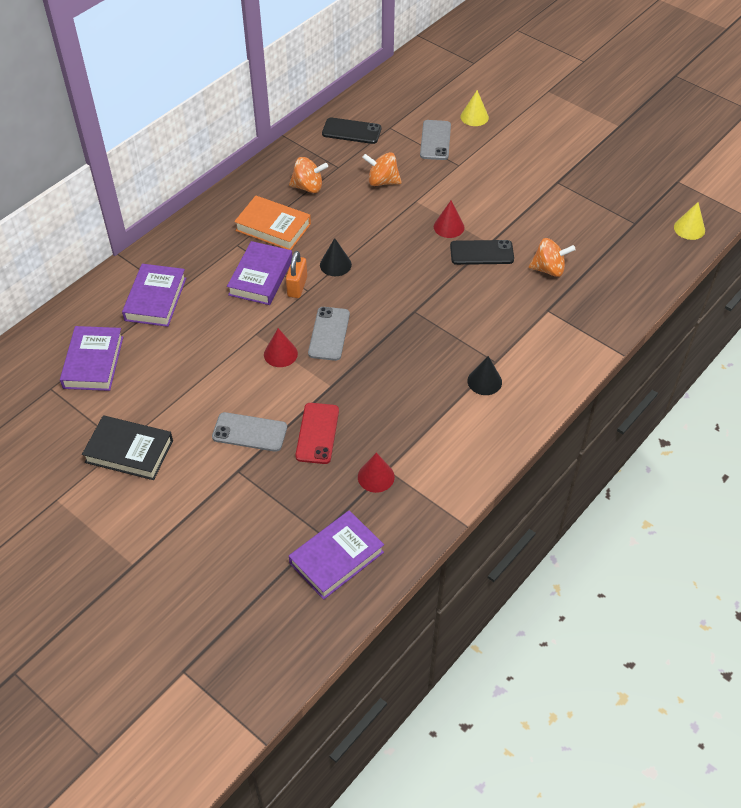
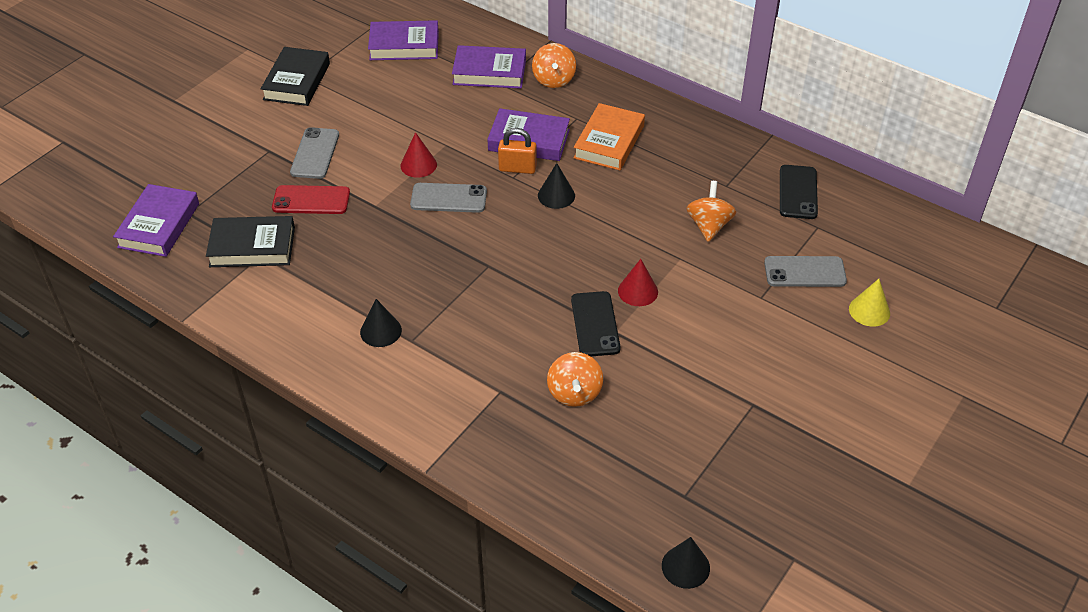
camera: 85 degrees right, 5 degrees down
orange spinning top [289,157,328,193] -> orange spinning top moved to [532,43,576,88]
purple book [289,510,384,600] -> purple book turned 60 degrees clockwise [113,184,199,257]
red cone [358,453,395,493] -> black book [206,216,295,267]
yellow cone [674,202,705,240] -> black cone [662,537,710,589]

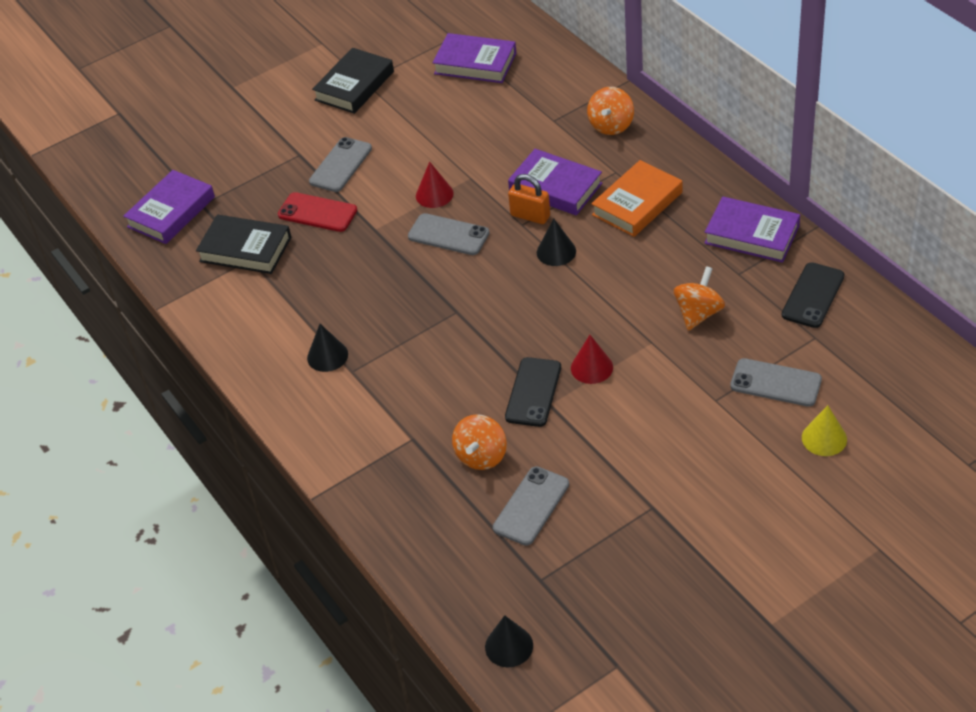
camera: 25 degrees right, 0 degrees up
purple book [452,45,526,89] -> purple book moved to [704,196,800,263]
none -> grey phone [493,466,569,546]

